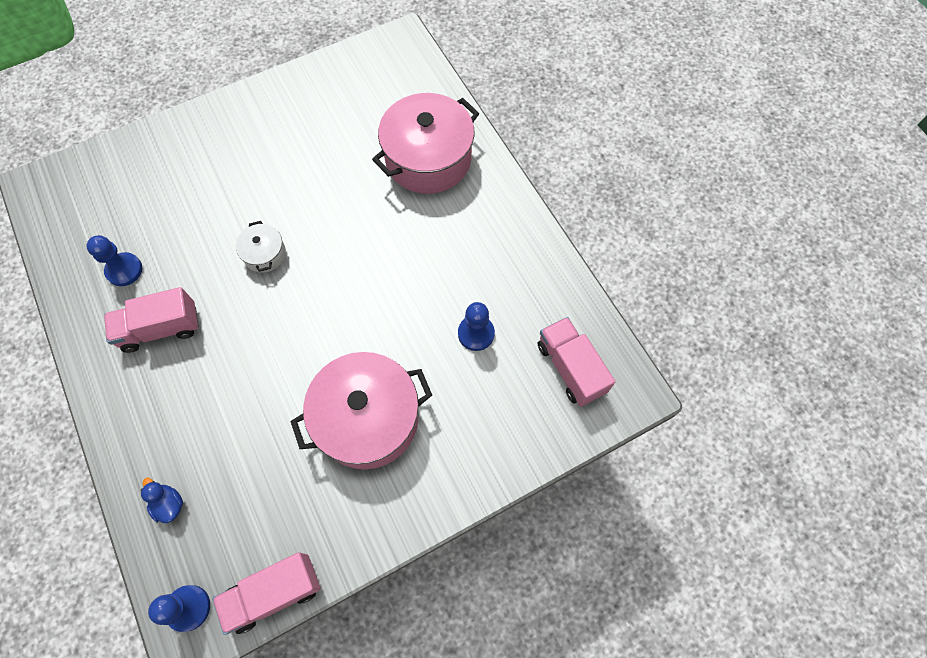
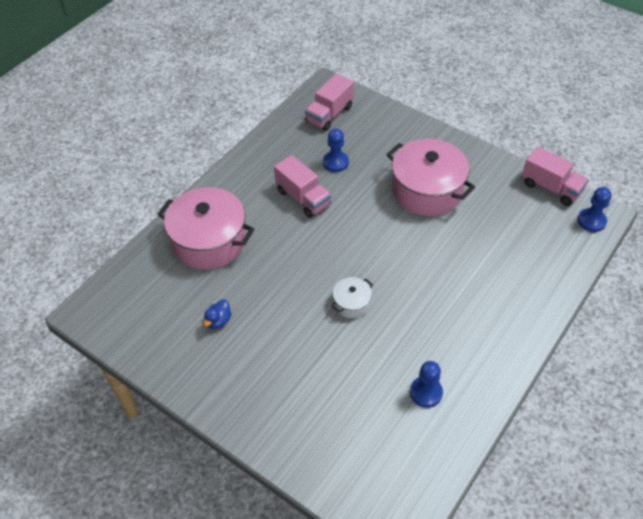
camera: 115 degrees left, 15 degrees down
pink truck [104,287,199,353] -> pink truck moved to [274,155,331,218]
blue duck [141,478,183,523] -> blue duck moved to [204,300,232,329]

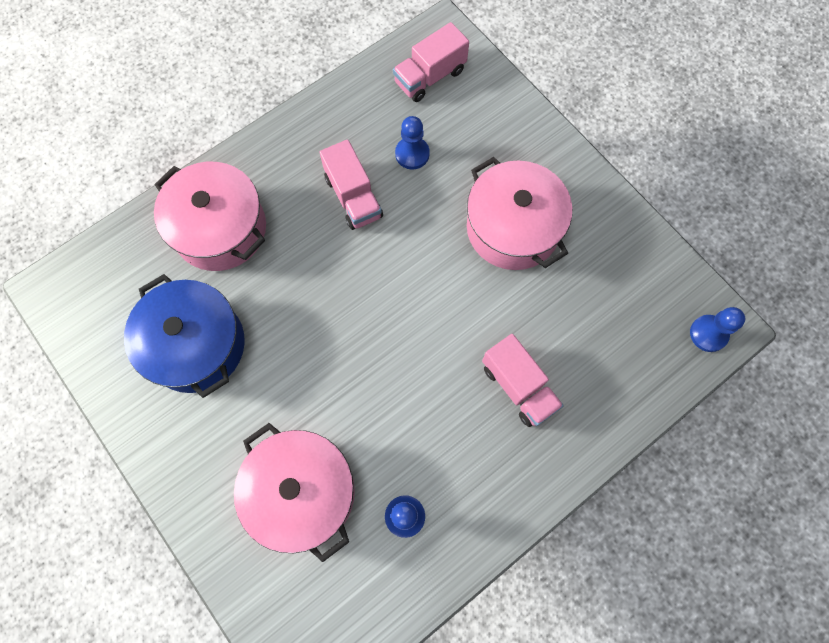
camera: 15 degrees right, 20 degrees up
blue duck [204,300,232,329] -> blue pot [124,274,245,398]
white pot [331,277,373,318] -> none
pink truck [522,147,589,206] -> pink truck moved to [482,334,564,427]
none -> pink pot [234,423,355,562]

